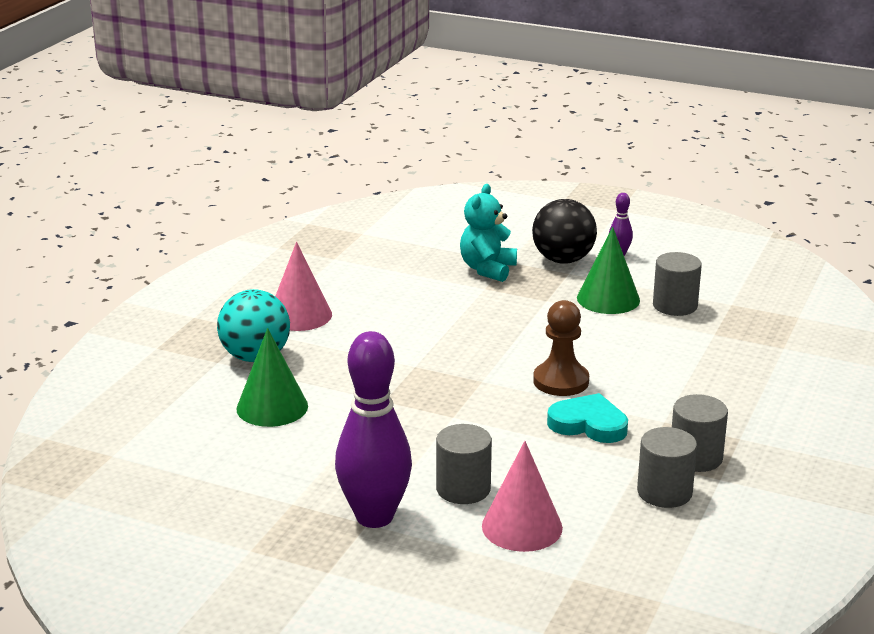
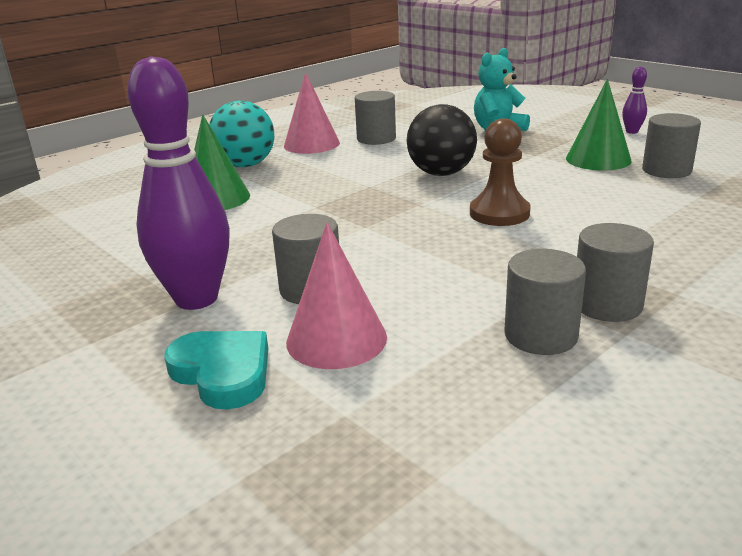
camera: 25 degrees right, 0 degrees up
black ball [532,199,597,264] -> black ball moved to [407,104,477,176]
turquoise heart [547,393,628,443] -> turquoise heart moved to [164,331,268,410]
none -> grey cylinder [355,91,396,145]

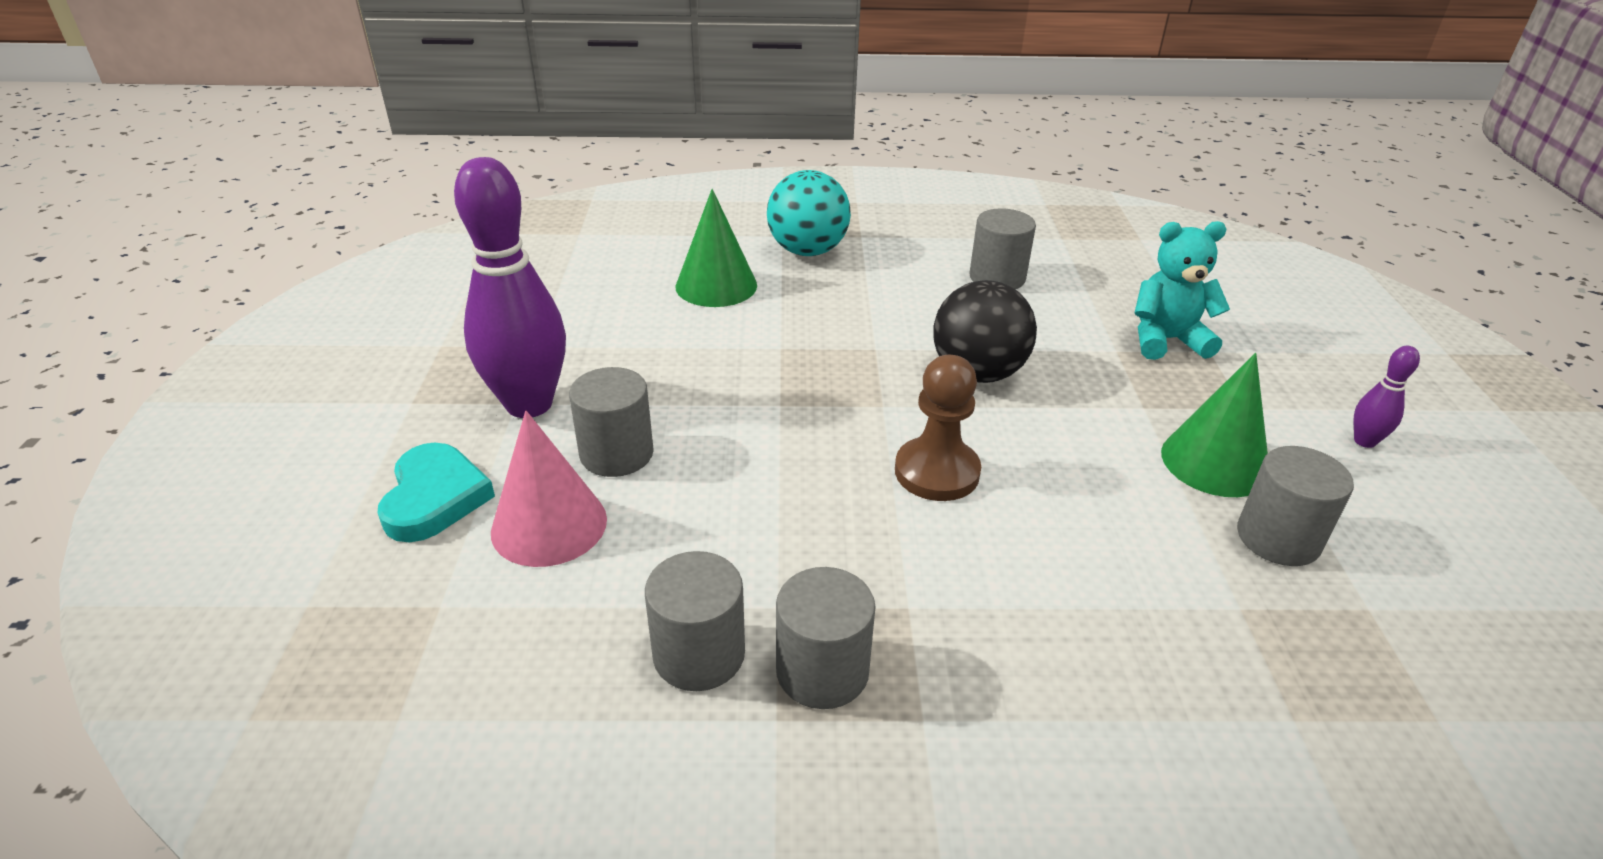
camera: 40 degrees right, 10 degrees up
pink cone [284,72,340,154] -> none

